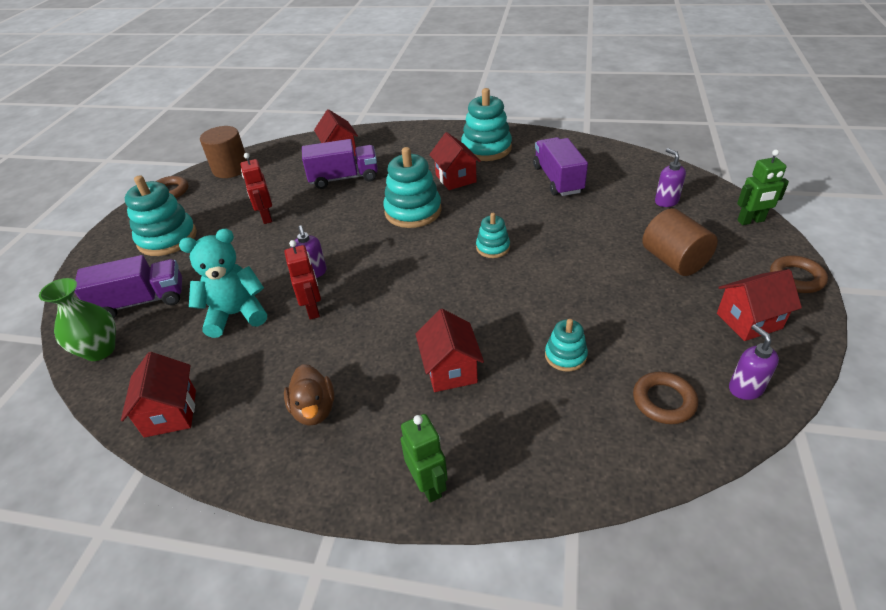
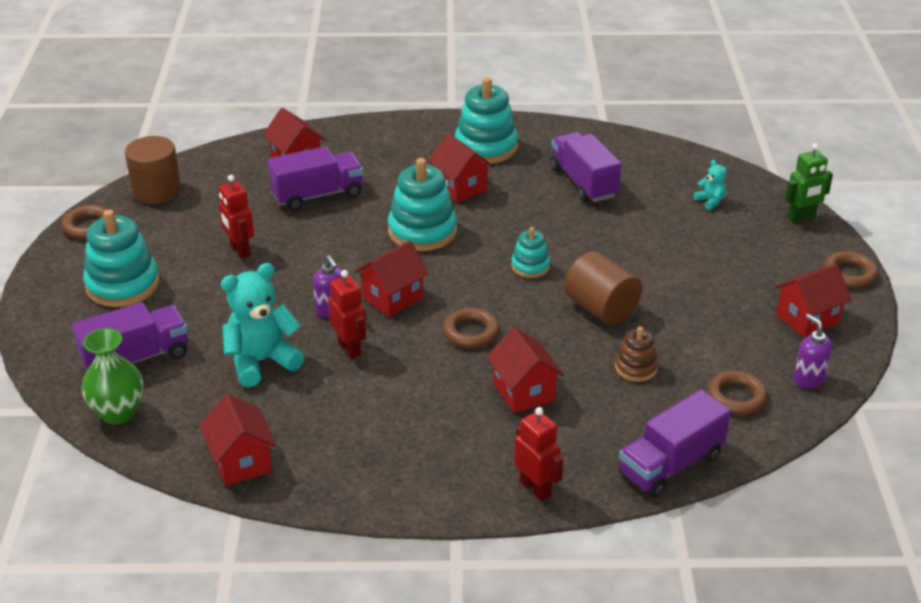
camera: 15 degrees left, 5 degrees down
brown duck [284,364,335,426] -> none
green robot [401,414,448,503] -> red robot [514,407,564,501]
turquoise stacking toy [545,319,588,372] -> brown stacking toy [615,326,658,382]
brown cylinder [643,208,718,276] -> brown cylinder moved to [564,251,642,325]
purple soap dispenser [655,148,686,207] -> turquoise teddy bear [694,160,726,210]
none -> red house [355,241,429,317]
none -> brown ring [443,308,499,348]
none -> purple truck [619,389,731,498]

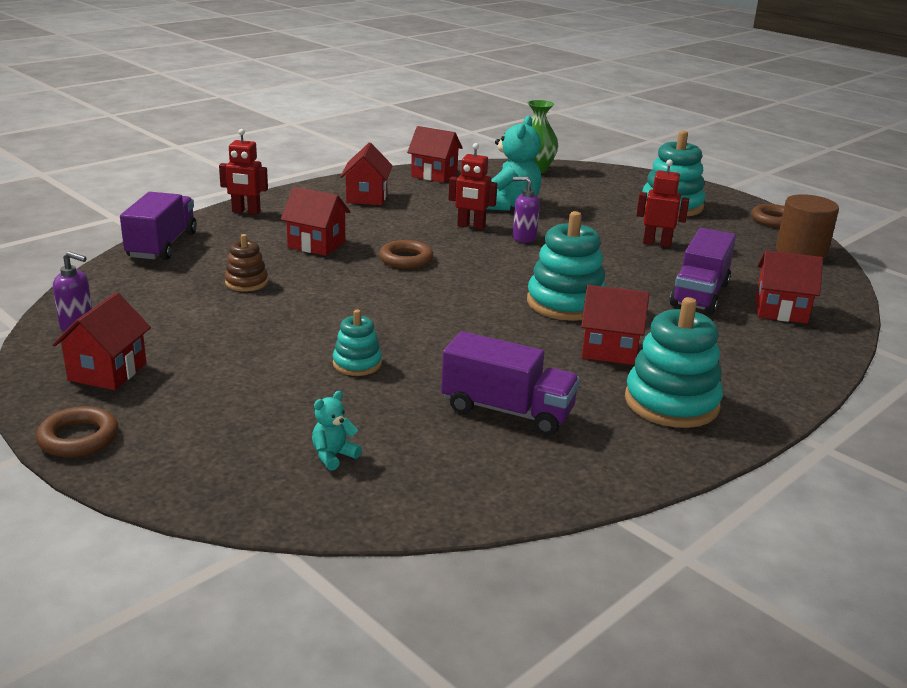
camera: 135 degrees right, 10 degrees down
purple truck [72,302,188,371] -> none
red house [355,241,429,317] -> red house moved to [340,143,393,205]
turquoise stacking toy [511,227,550,278] -> turquoise stacking toy moved to [333,310,382,376]
brown cylinder [564,251,642,325] -> none
turquoise teddy bear [694,160,726,210] -> turquoise teddy bear turned 120 degrees clockwise [312,391,362,471]
brown ring [707,371,768,415] -> none
green robot [785,143,833,223] -> none

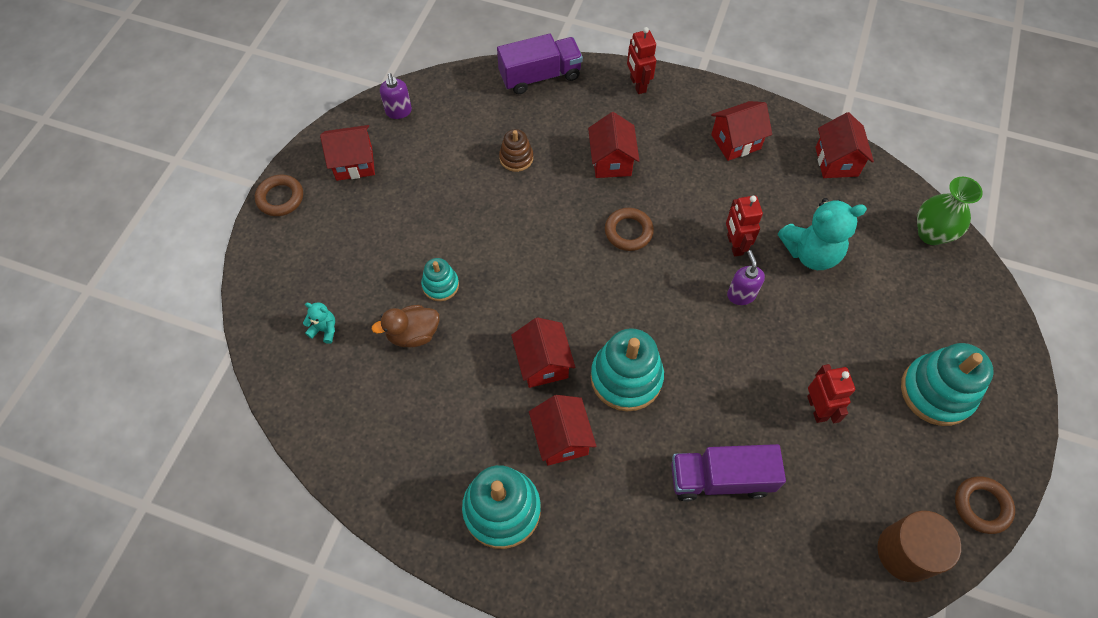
camera: 65 degrees right, 35 degrees up
purple truck [441,331,580,435] -> none
red house [755,250,823,324] -> red house moved to [511,317,575,388]
none -> brown duck [371,305,439,347]

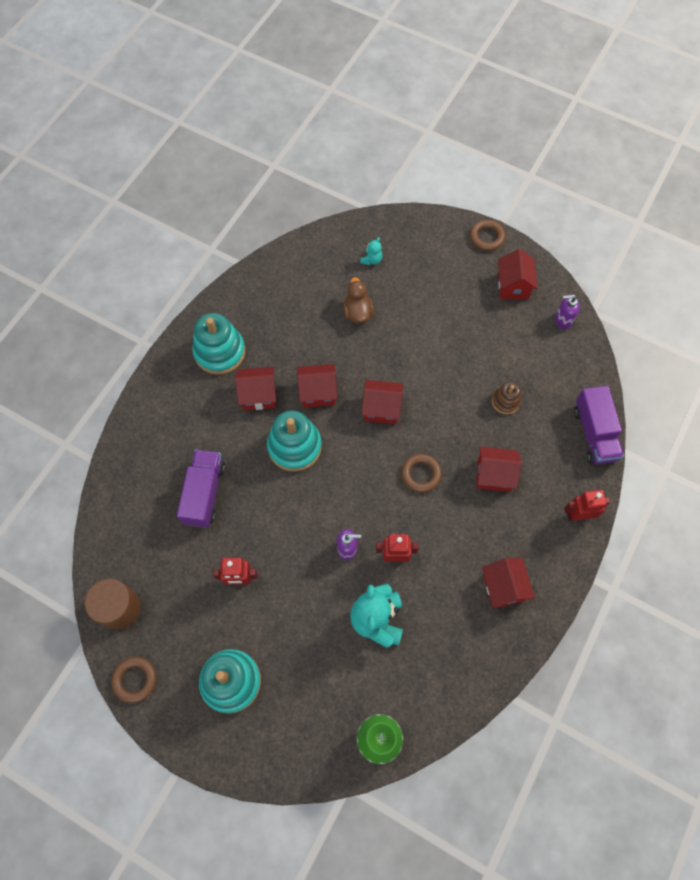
camera: 100 degrees right, 5 degrees up
turquoise stacking toy [421,258,459,301] -> none
red house [815,112,874,178] -> red house moved to [361,380,403,424]

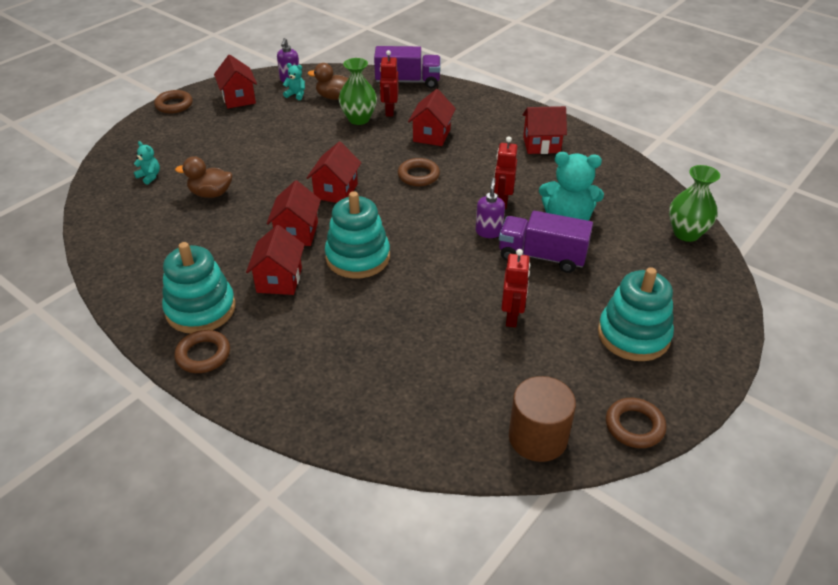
camera: 80 degrees left, 25 degrees down
purple truck [177,450,225,528] -> purple truck moved to [499,211,593,273]
brown stacking toy [492,382,521,414] -> green vase [339,58,377,125]
red house [498,249,538,299] -> red house turned 60 degrees clockwise [214,55,257,108]
red robot [564,490,610,521] -> red robot moved to [380,50,399,117]
none -> brown ring [174,330,230,373]
none -> turquoise teddy bear [283,63,305,100]
none -> brown duck [308,63,348,100]

